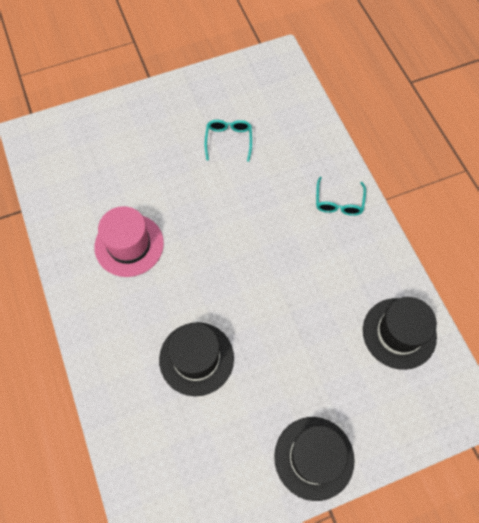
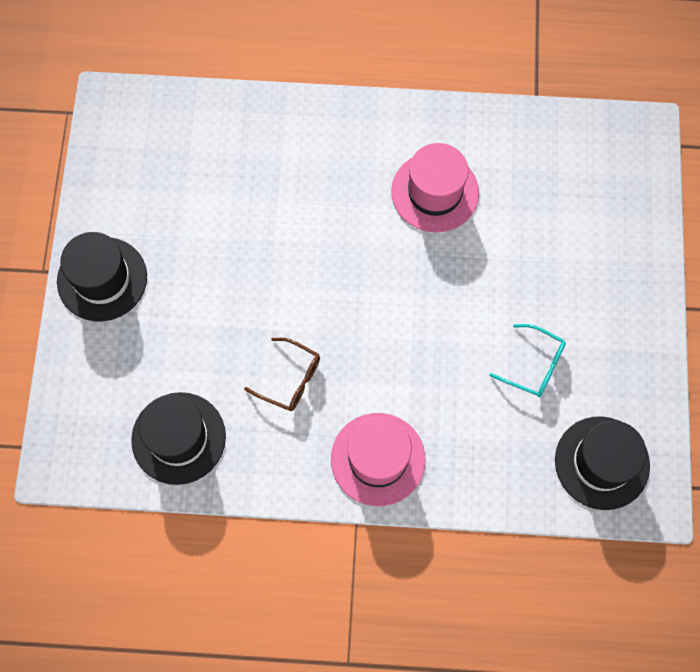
camera: 115 degrees right, 5 degrees up
black hat [159,322,234,396] -> black hat moved to [555,416,650,510]
turquoise glasses [316,177,366,216] -> pink hat [331,413,425,506]
none -> brown glasses [244,338,320,411]

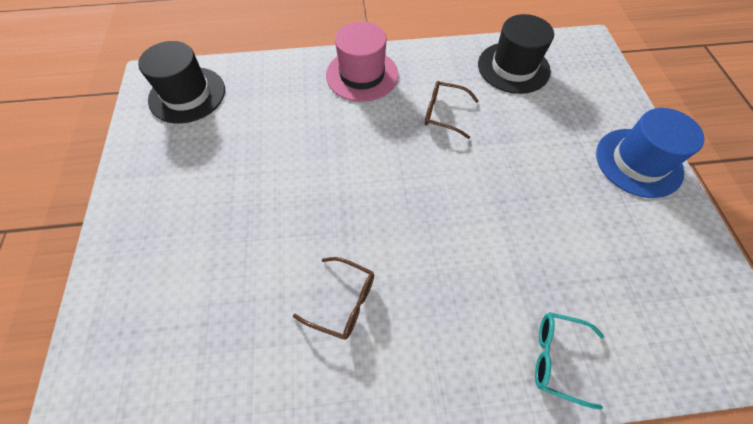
camera: 170 degrees right, 10 degrees down
black hat [57,232,147,321] -> blue hat [596,108,704,198]
pink hat [391,143,479,232] -> brown glasses [293,257,374,340]
turquoise glasses [489,324,566,397] -> turquoise glasses moved to [535,312,604,410]

